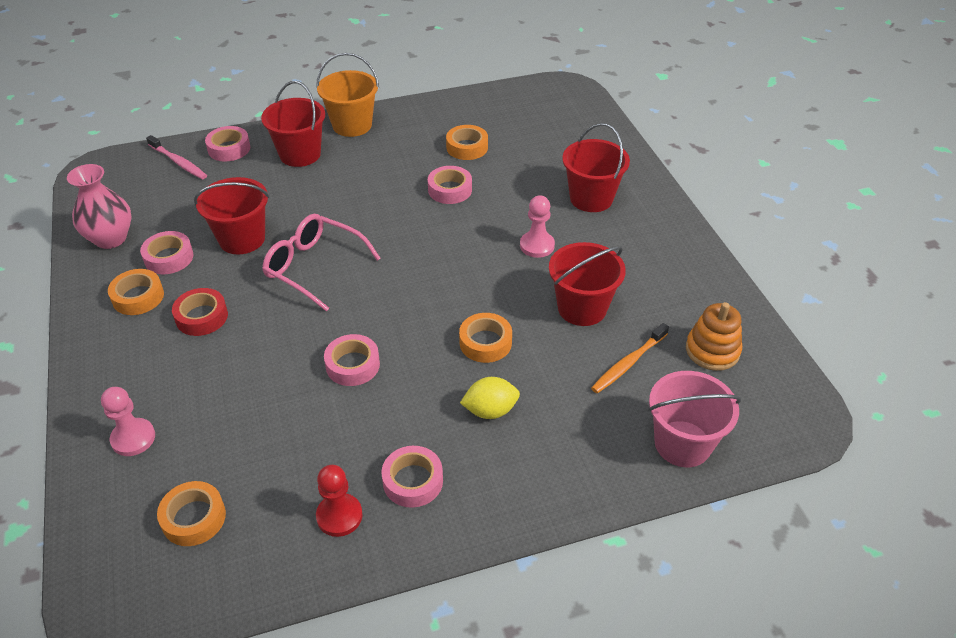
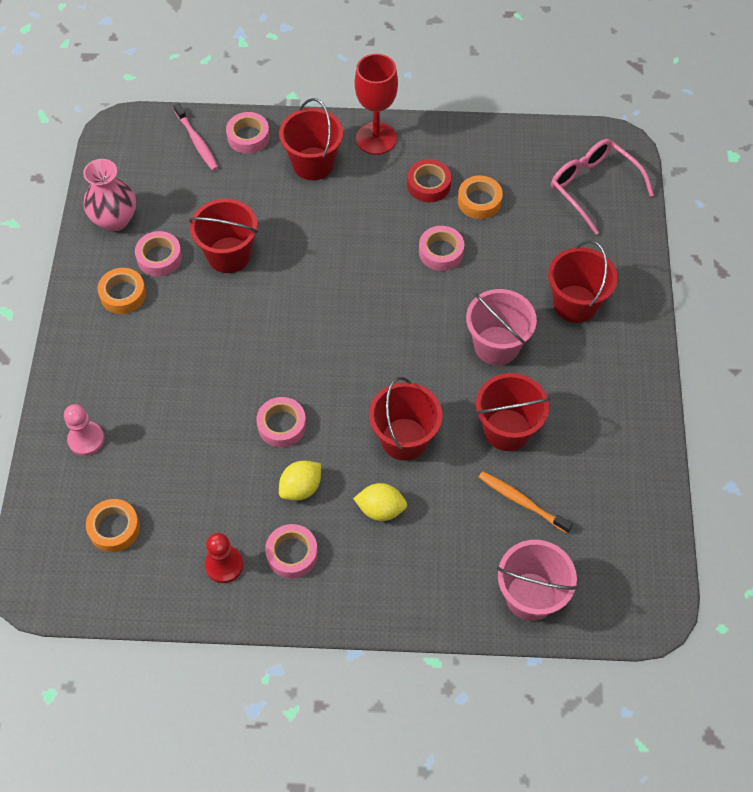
camera: 20 degrees right, 15 degrees up
red tape [172,288,228,336] -> red tape moved to [407,159,451,202]
pink glasses [262,214,381,311] -> pink glasses moved to [551,139,654,235]
orange bucket [316,53,379,137] -> red goblet [355,54,398,155]
orange tape [459,313,512,363] -> red bucket [369,377,442,461]
pink pawn [520,195,555,258] -> pink bucket [466,289,537,365]
orange toothbrush [591,323,669,393] -> orange toothbrush turned 60 degrees clockwise [478,471,573,533]
orange stacking toy [686,302,742,371] -> none
none -> yellow lemon [279,461,321,501]

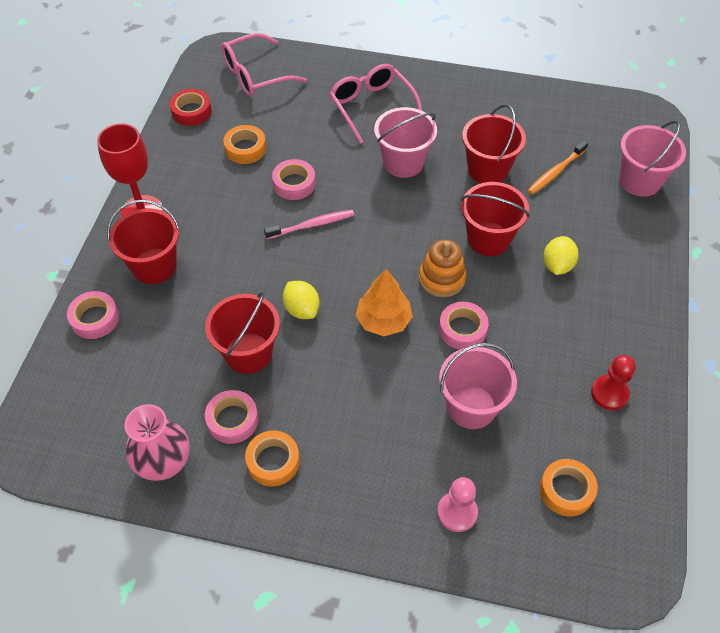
camera: 80 degrees left, 5 degrees down
pink toothbrush [174,103,219,171] -> pink toothbrush moved to [264,210,354,239]
pink tape [265,524,318,578] -> none
yellow lemon [279,461,321,501] -> yellow lemon moved to [283,281,320,319]
red tape [407,159,451,202] -> red tape moved to [169,89,212,126]
red bucket [548,241,618,323] -> pink glasses [329,64,422,144]
none -> orange tree [356,269,413,336]
none -> orange stacking toy [419,240,466,297]
none -> pink bucket [439,343,517,429]

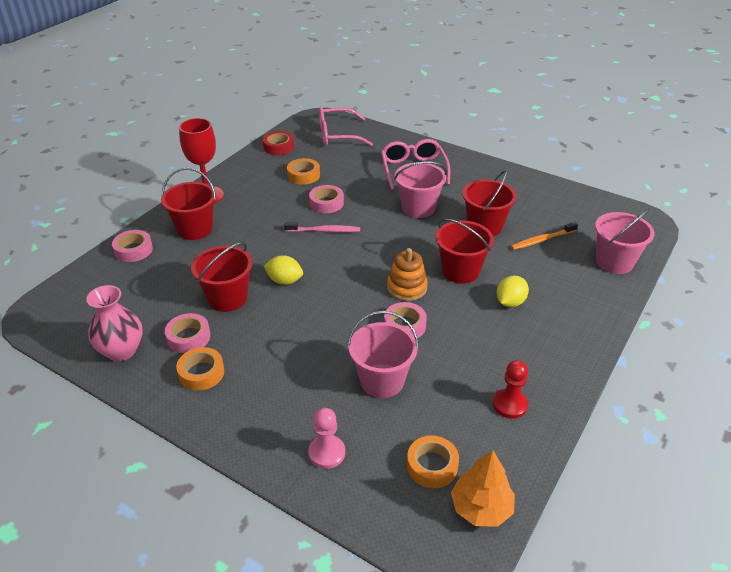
camera: 20 degrees right, 15 degrees down
yellow lemon [283,281,320,319] -> yellow lemon turned 60 degrees counterclockwise [264,255,303,285]
orange tree [356,269,413,336] -> orange tree moved to [451,450,515,527]

